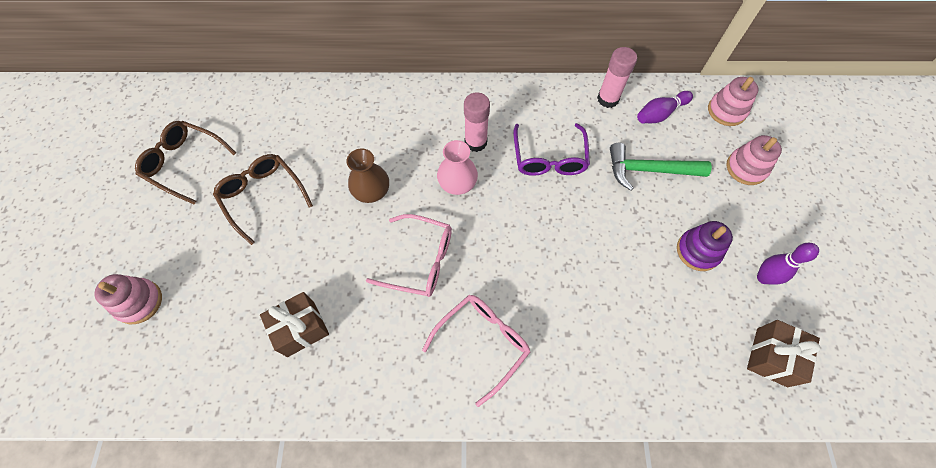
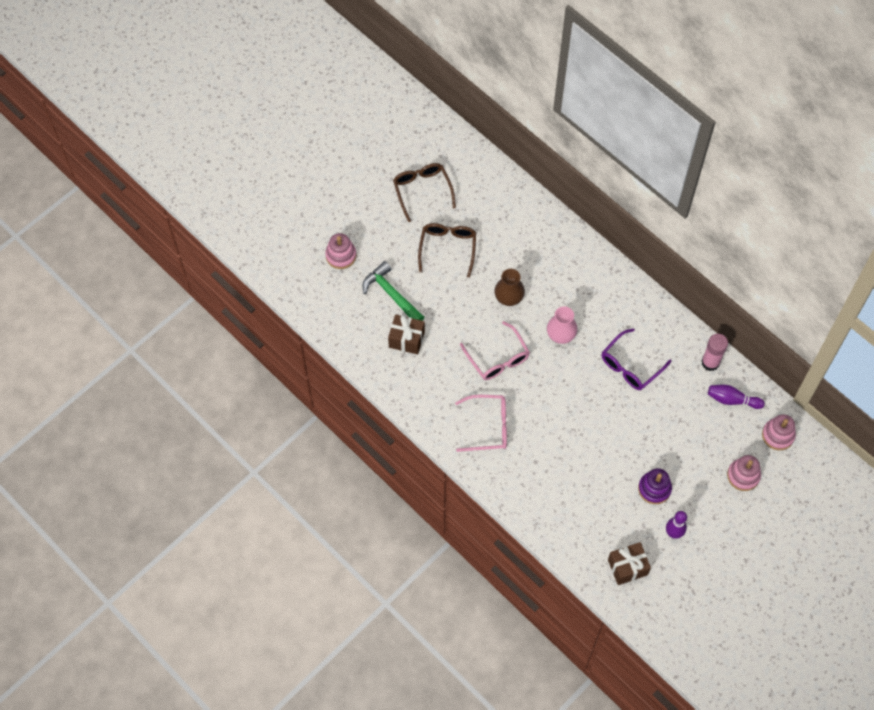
camera: 45 degrees right, 0 degrees up
pink glue stick [464,92,490,152] -> none
green hammer [610,143,712,191] -> green hammer moved to [363,261,424,321]

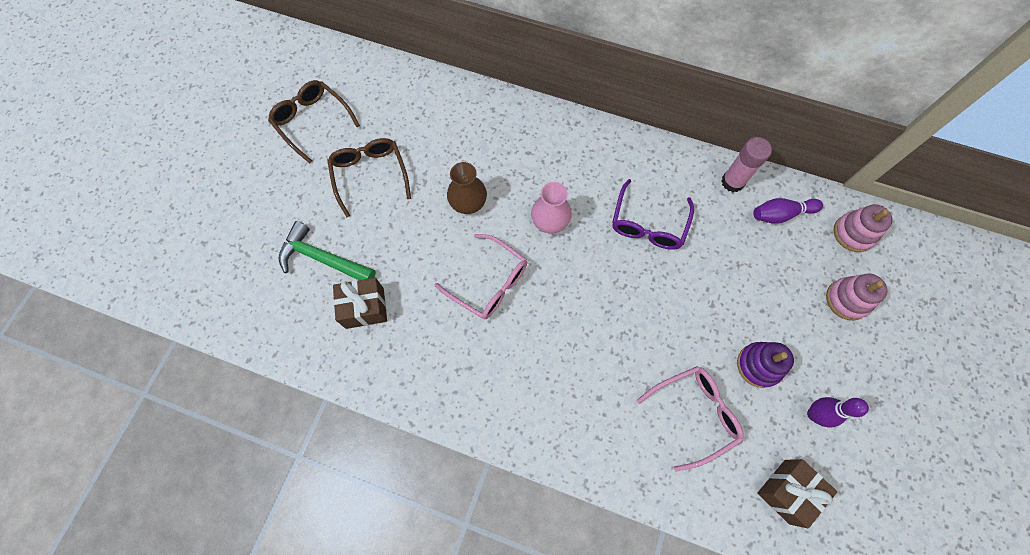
camera: 25 degrees left, 5 degrees up
pink stacking toy [325,233,356,269] -> none
pink glasses [455,395,507,452] -> pink glasses moved to [637,366,744,471]

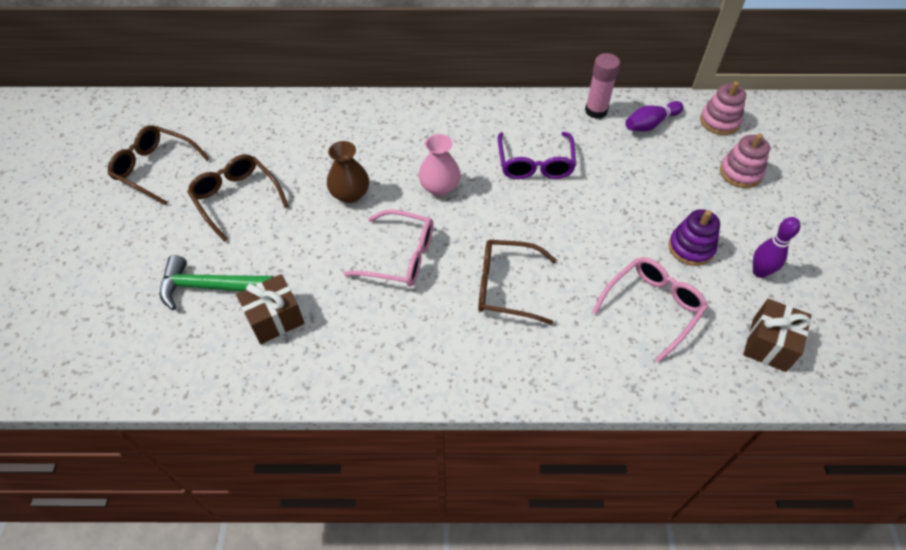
camera: 20 degrees left, 15 degrees down
none -> brown glasses [478,240,557,325]

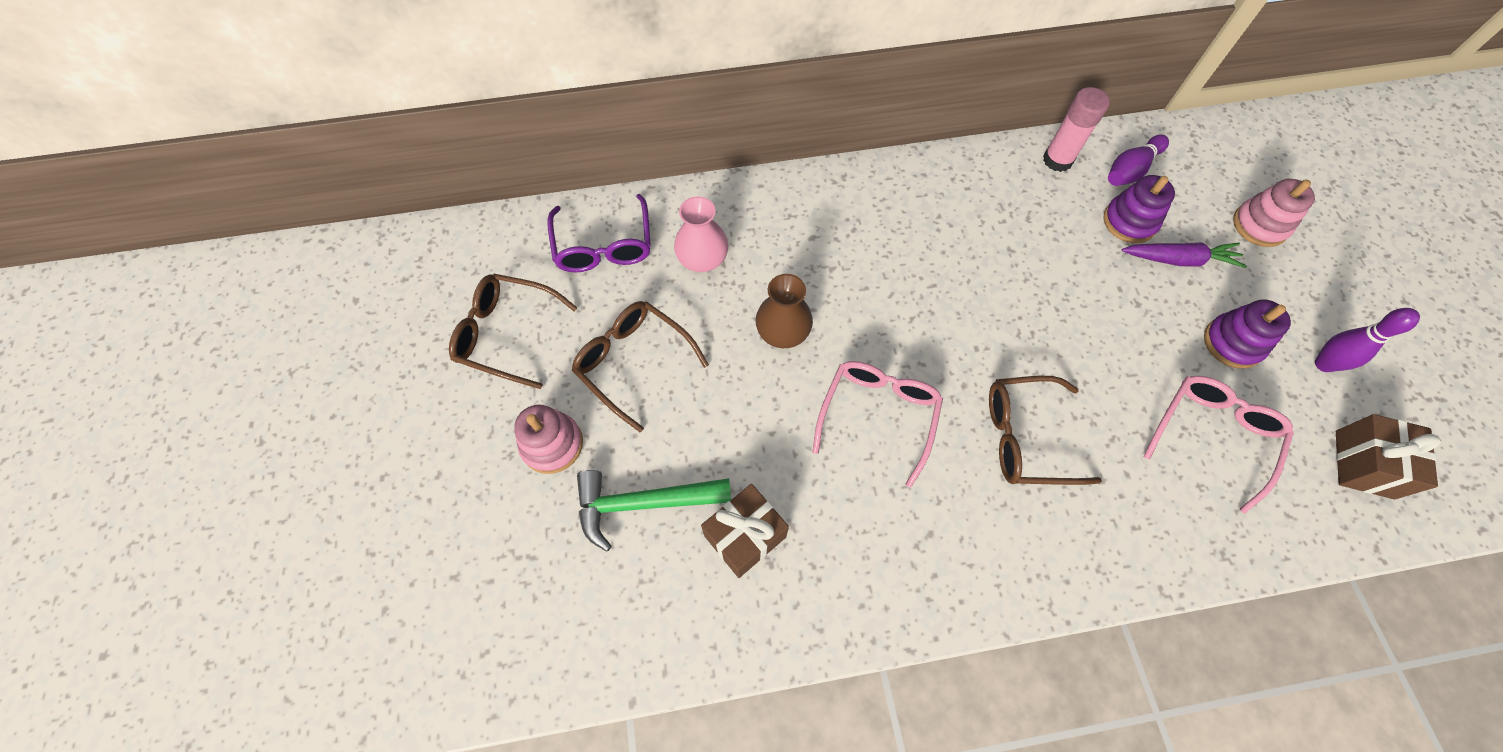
camera: 10 degrees left, 10 degrees up
pink glasses [343,209,433,286] -> pink glasses turned 75 degrees counterclockwise [812,361,943,487]
pink vase [419,134,461,196] -> pink vase moved to [674,196,729,272]
purple glasses [498,132,576,179] -> purple glasses moved to [547,194,651,272]
pink stacking toy [700,82,746,135] -> pink stacking toy moved to [514,405,583,474]
none -> purple stacking toy [1103,175,1175,243]
none -> purple carrot [1122,242,1247,268]

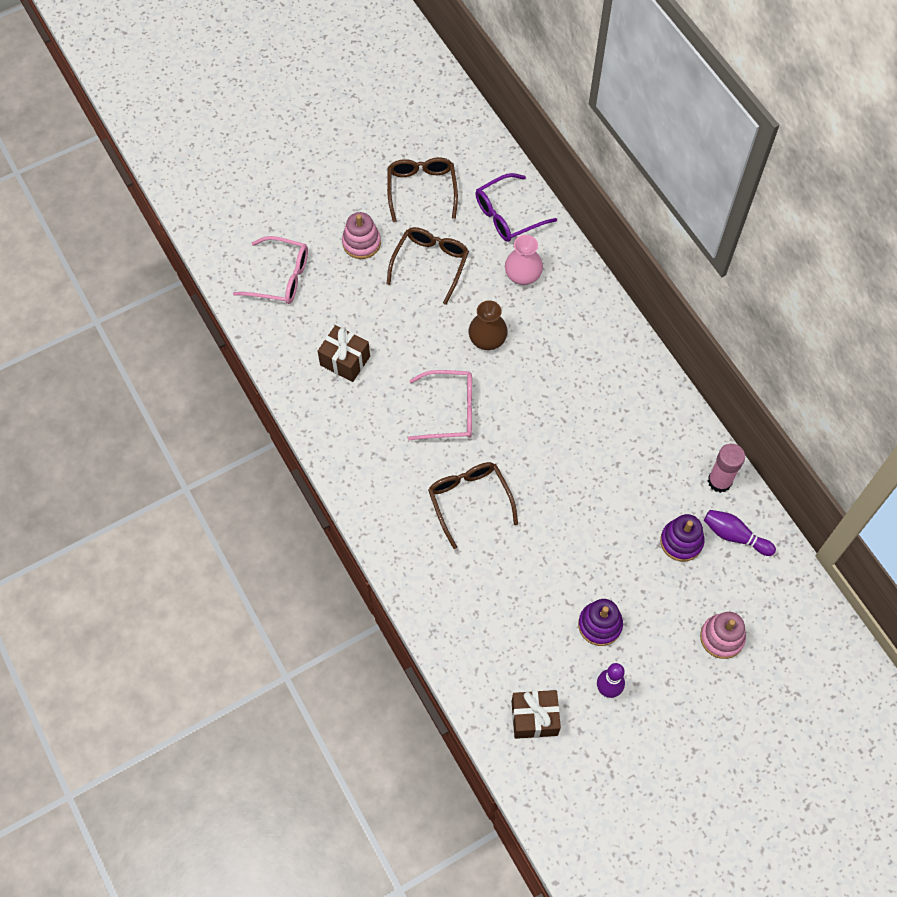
camera: 70 degrees right, 0 degrees up
green hammer [577,470,731,552] -> none
purple carrot [1122,242,1247,268] -> none
pink glasses [1143,376,1294,514] -> pink glasses moved to [233,236,308,304]

